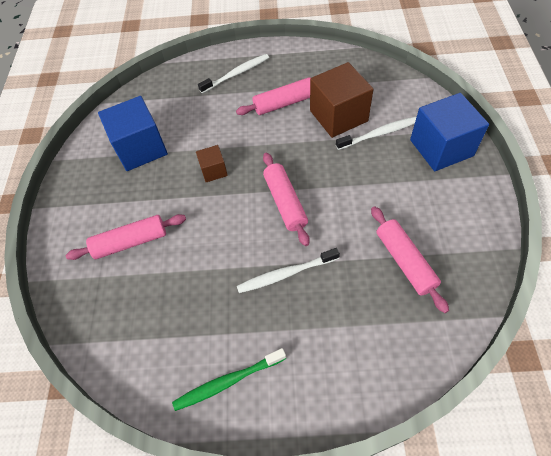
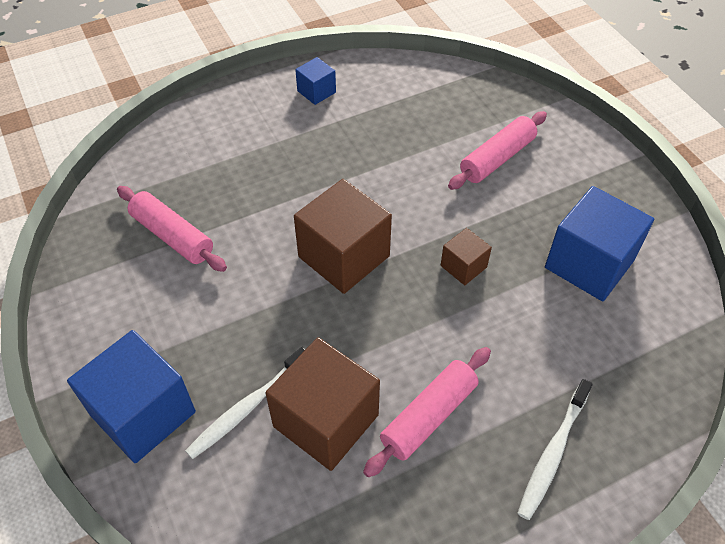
camera: 150 degrees right, 5 degrees down
green toothbrush [172,348,286,411] -> blue cube [295,57,336,105]
white toothbrush [237,248,340,293] -> none
pink rolling pin [263,153,310,246] -> brown cube [294,179,392,294]

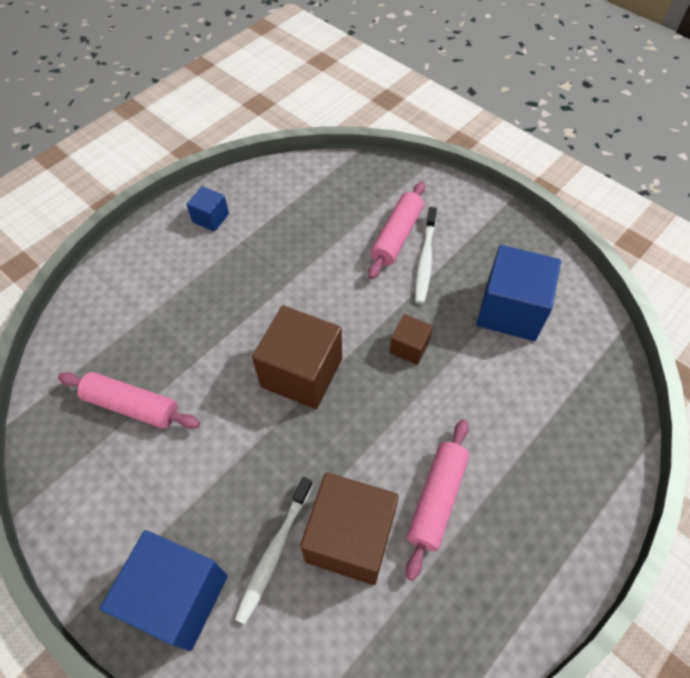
camera: 20 degrees left, 5 degrees up
white toothbrush [518,379,593,520] -> white toothbrush moved to [415,207,437,304]

